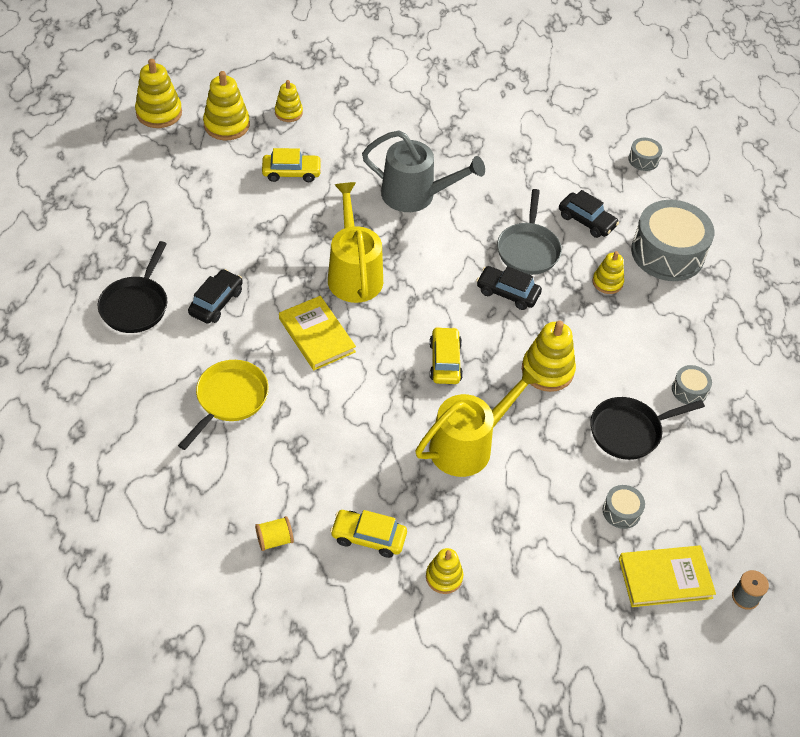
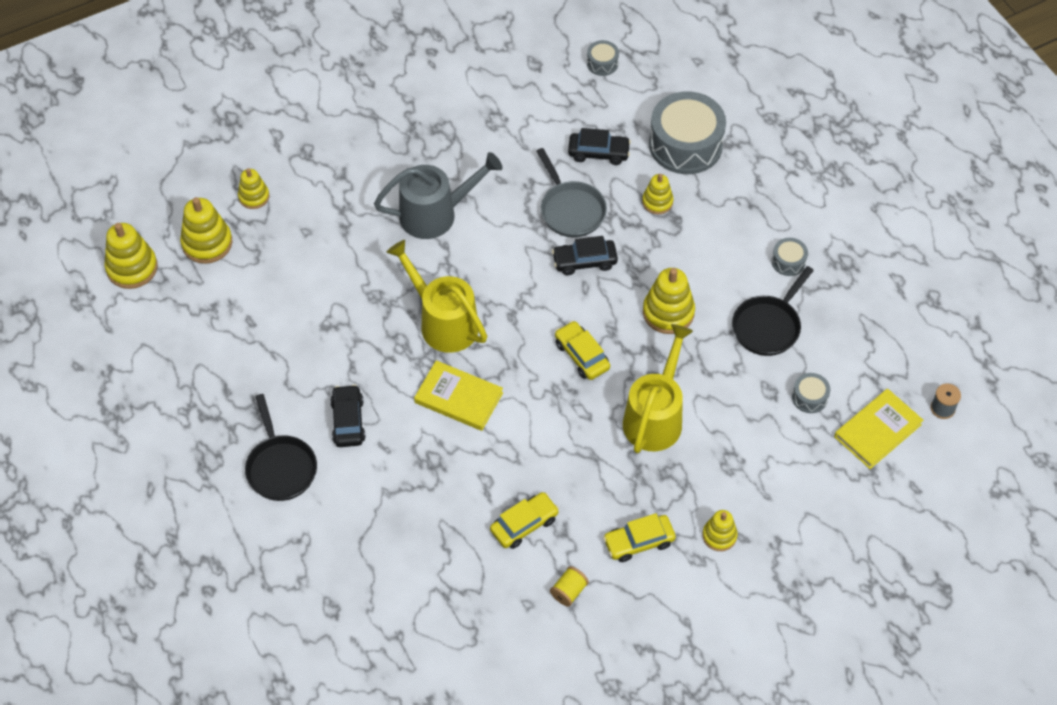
camera: 30 degrees left, 5 degrees up
yellow pan [178,360,269,450] -> none
yellow car [262,148,322,182] -> yellow car moved to [490,492,559,549]

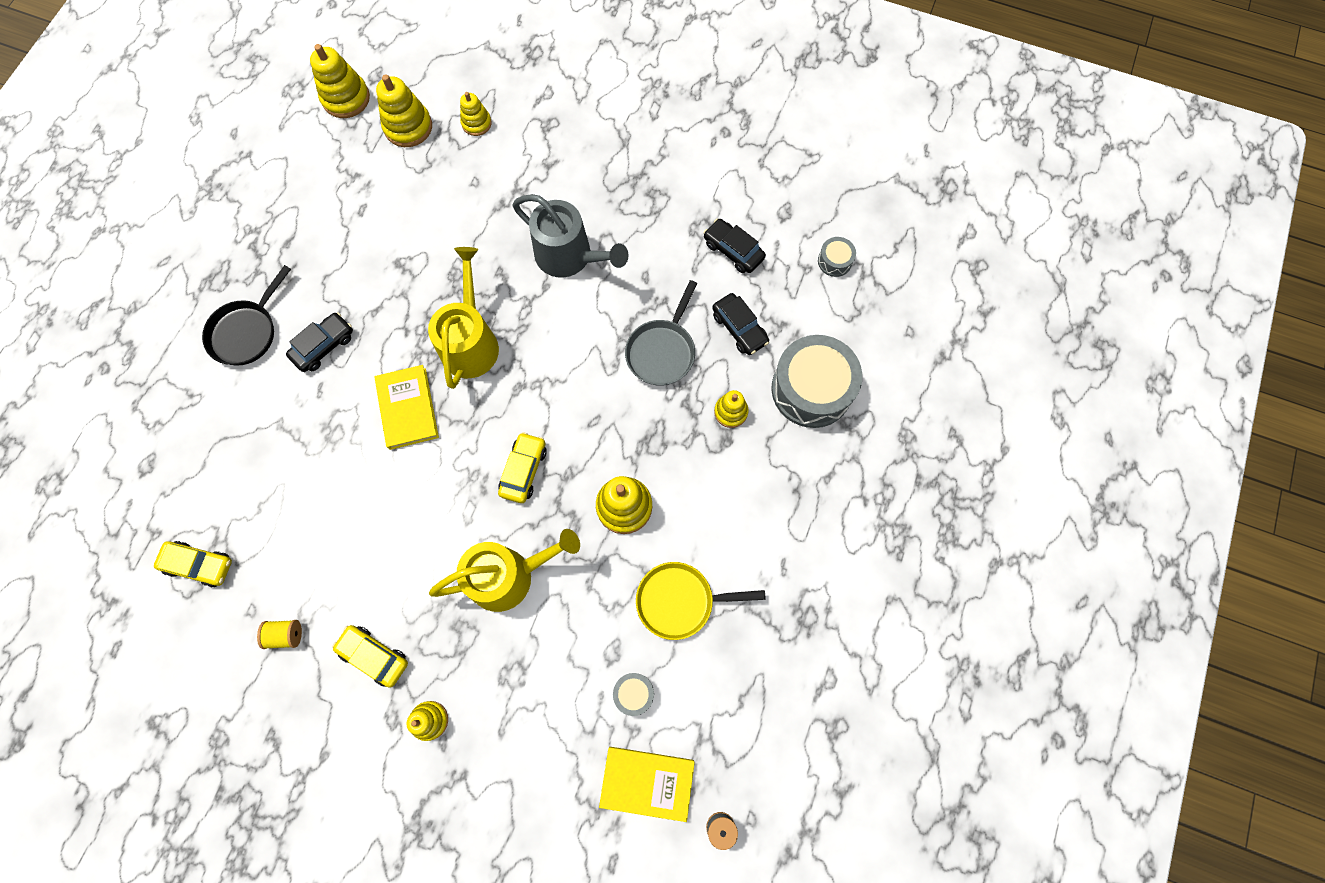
camera: 50 degrees right, 15 degrees up
yellow car [490,492,559,549] -> yellow car moved to [154,541,232,587]
black car [552,236,618,275] -> black car moved to [704,219,766,273]
black pan [732,266,814,356] -> yellow pan [636,562,766,640]
grey drum [772,238,808,276] -> none

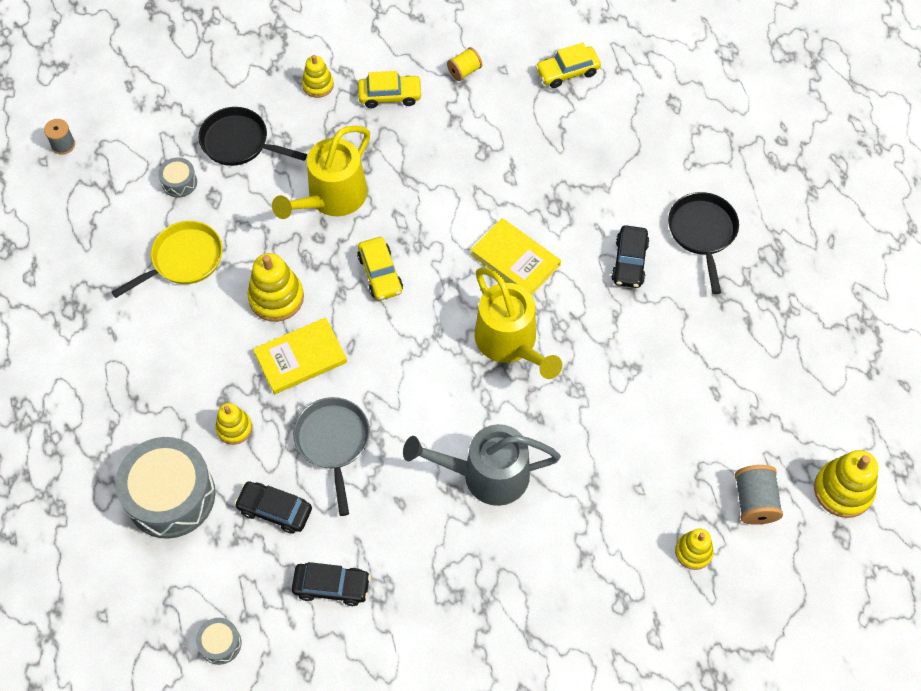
camera: 145 degrees right, 10 degrees down
yellow stacking toy [376,74,432,147] -> grey spool [735,465,783,525]
yellow book [599,747,695,822] -> yellow book moved to [253,317,347,394]
none -> black pan [199,107,307,166]

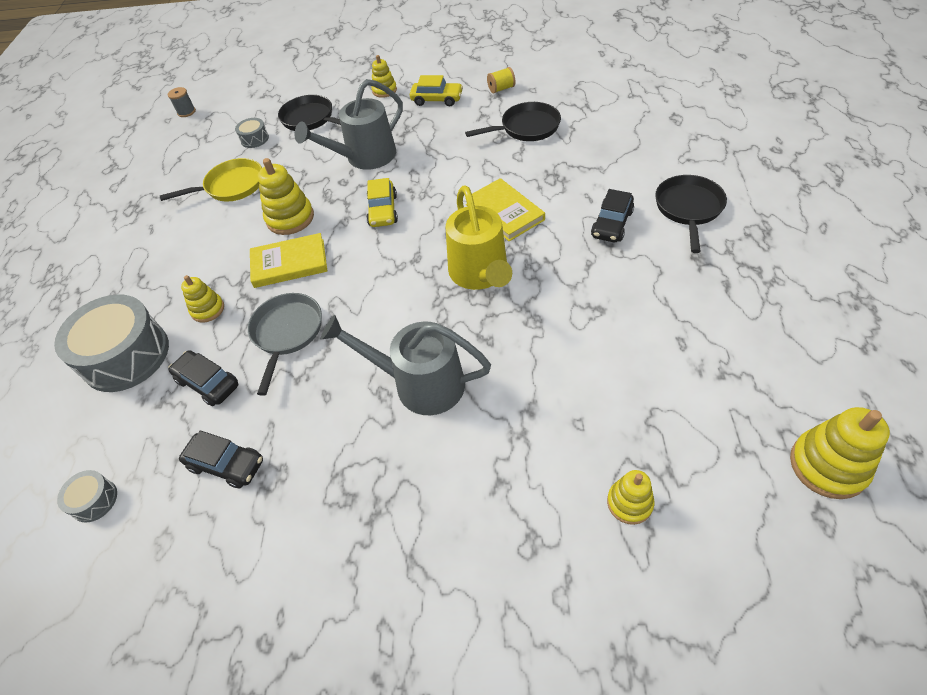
camera: 20 degrees right, 10 degrees down
yellow watering can [272,126,370,219] -> grey watering can [295,79,403,170]
yellow car [536,43,601,88] -> none
grey spool [735,465,783,525] -> none
none -> black pan [465,102,561,141]

